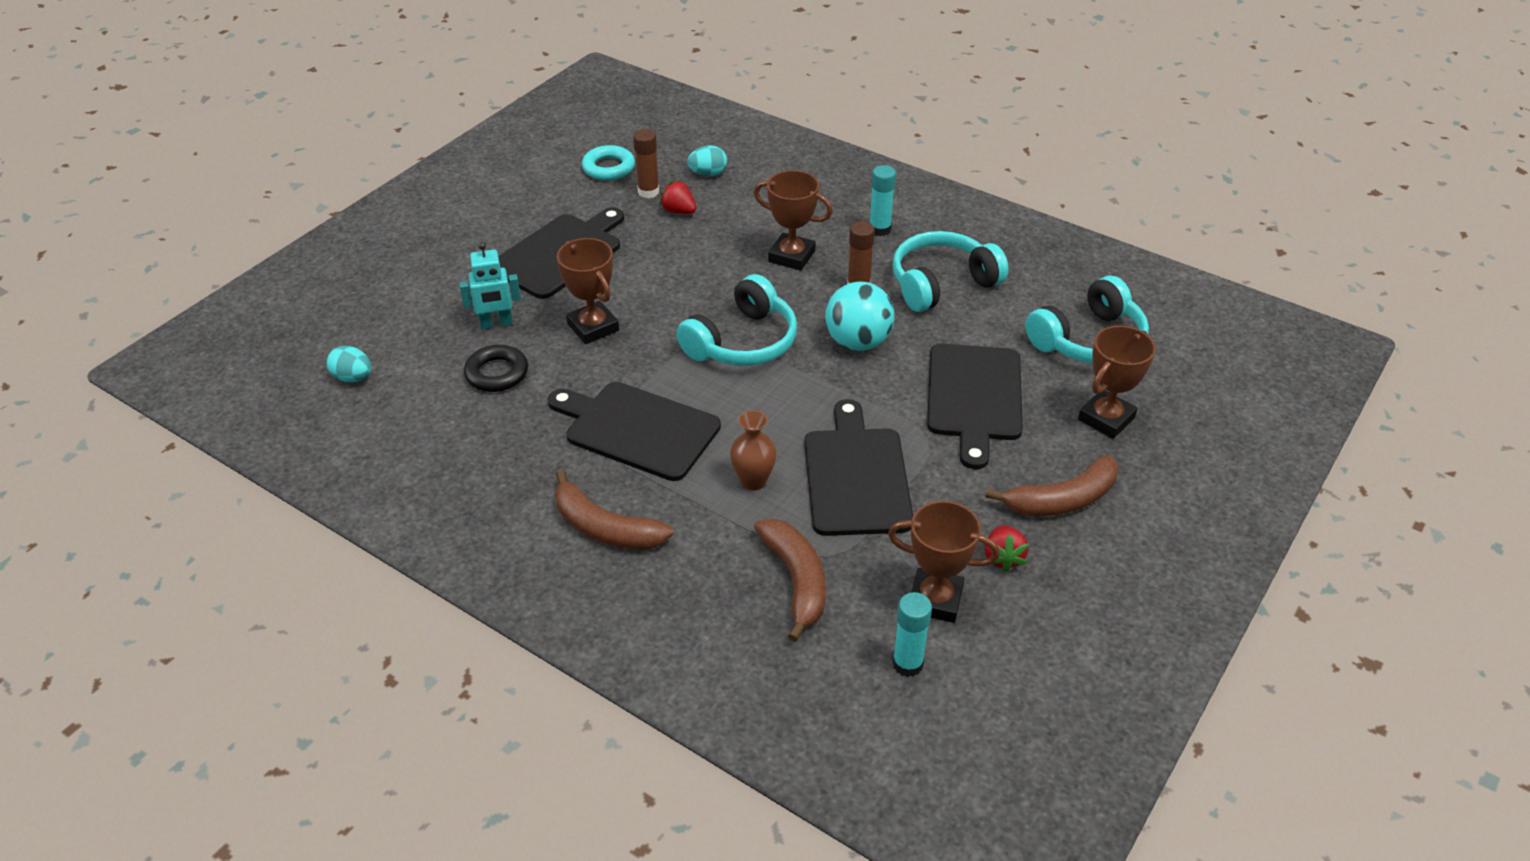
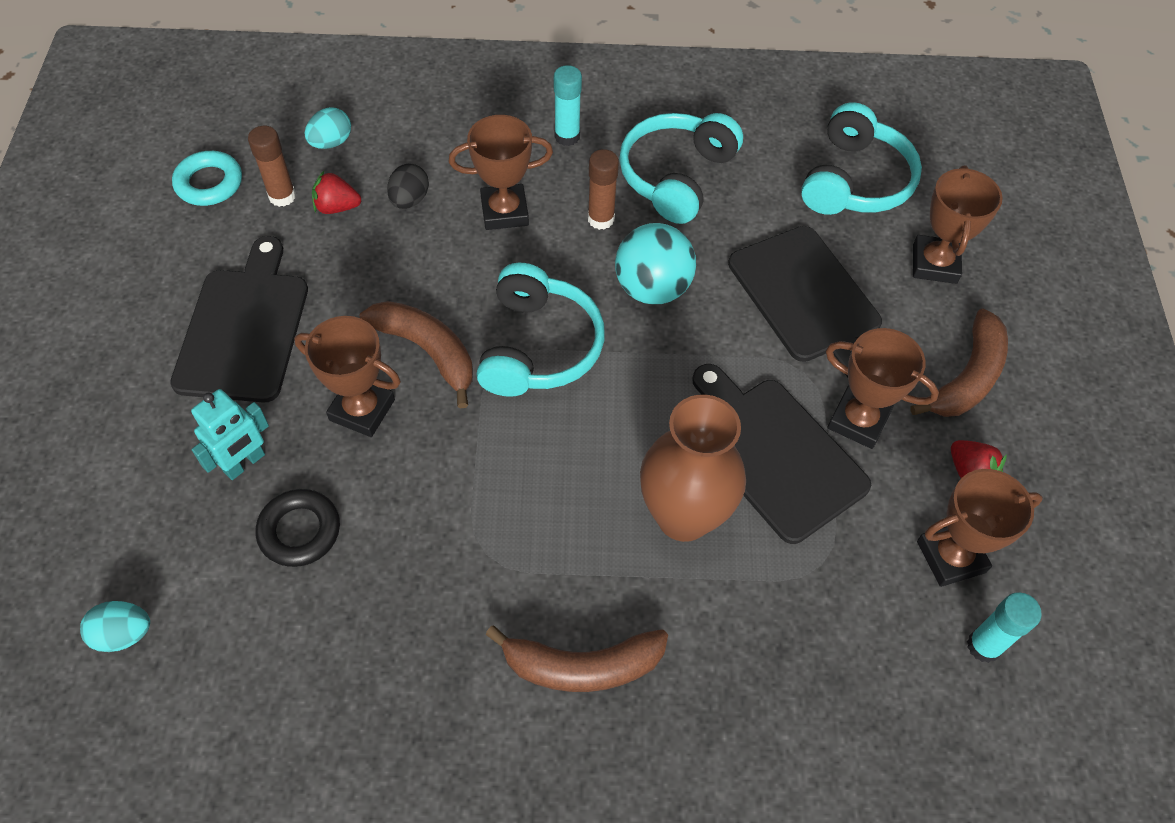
camera: 35 degrees left, 15 degrees up
black cutting board [548,382,721,481] -> none
brown vase [730,410,777,491] -> brown vase [640,395,746,542], size x1.84
brown banana [754,518,826,642] -> brown banana moved to [360,301,473,409]
none -> black egg [387,163,429,209]
none -> brown trophy [826,328,939,449]

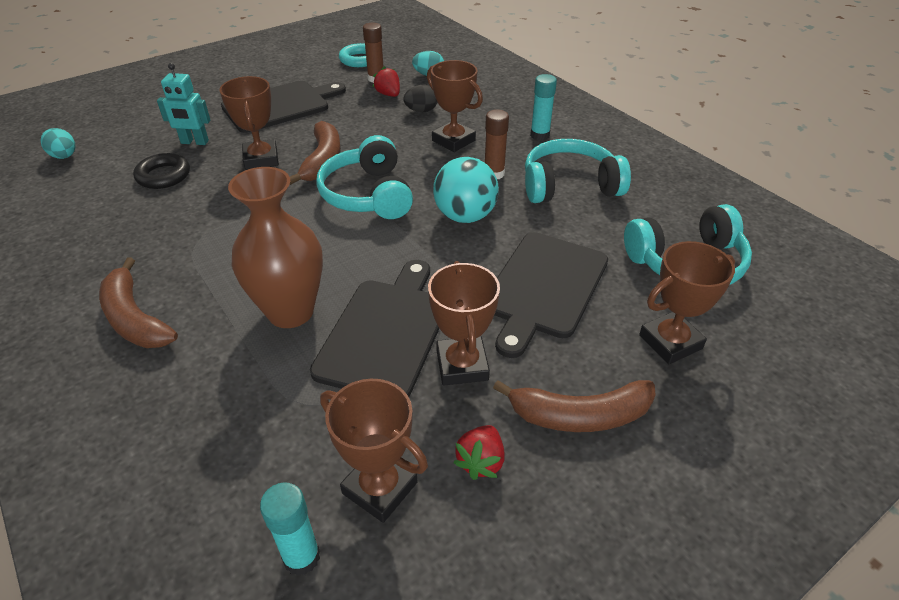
camera: 55 degrees right, 15 degrees down
turquoise headphones [476,263,605,397] -> turquoise headphones turned 105 degrees clockwise [316,135,413,219]

